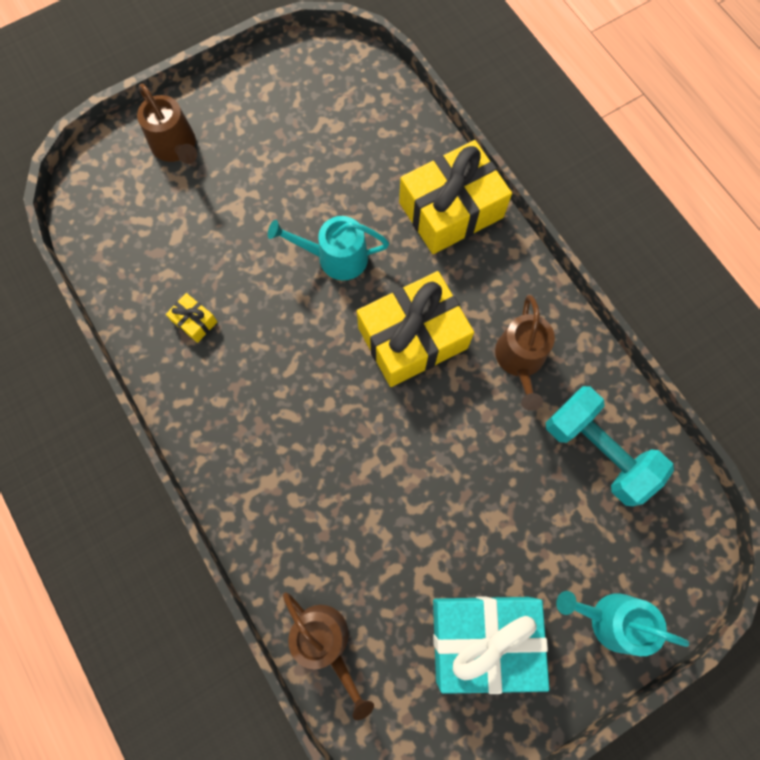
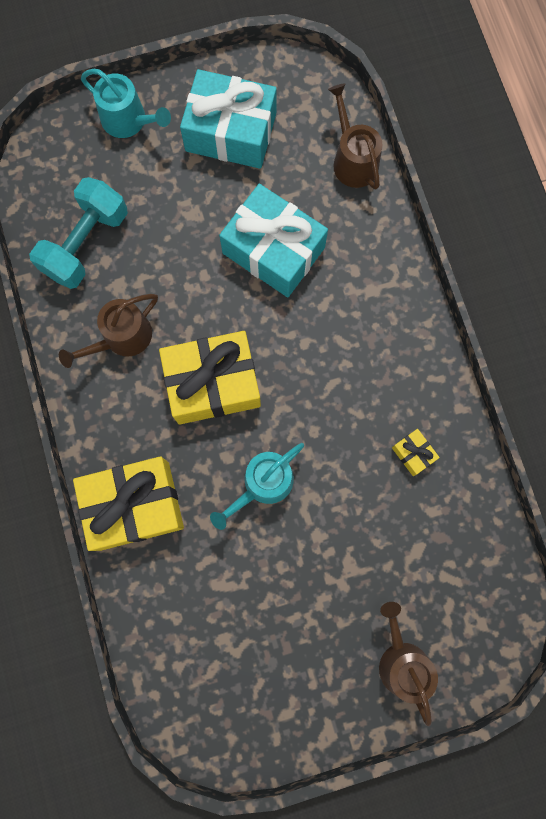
camera: 165 degrees left, 5 degrees up
turquoise watering can [268,216,389,281] -> turquoise watering can turned 120 degrees clockwise [210,443,304,530]
brown watering can [495,295,555,411] -> brown watering can turned 150 degrees counterclockwise [59,294,158,368]
turquoise dumbbell [546,386,674,506] -> turquoise dumbbell turned 60 degrees clockwise [29,177,128,289]
none -> turquoise gift [219,184,328,297]

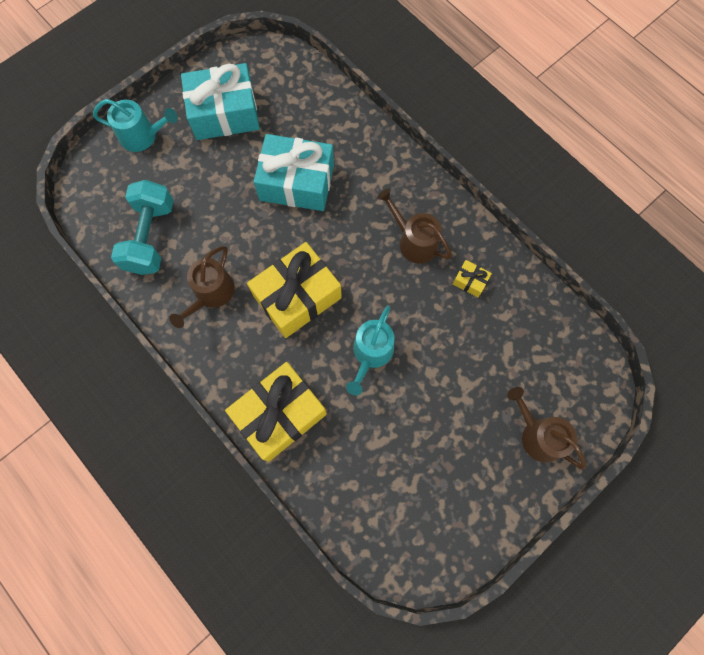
camera: 25 degrees left, 5 degrees down
brown watering can [328,83,382,190] -> brown watering can moved to [377,188,452,264]

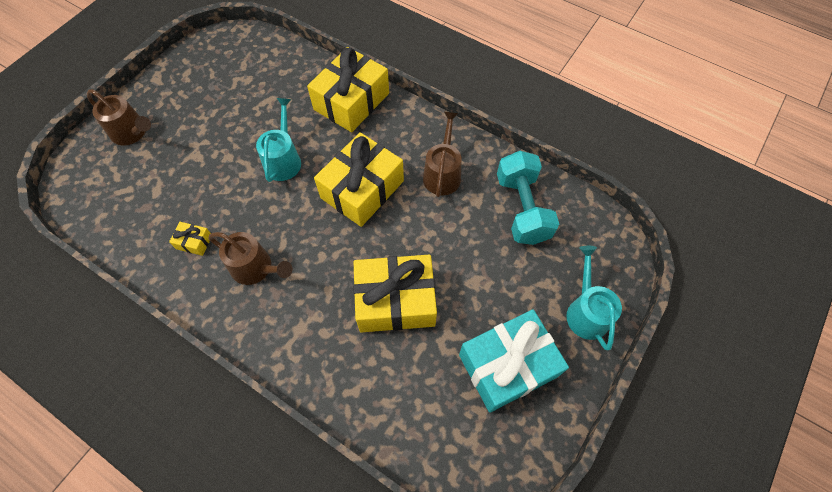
camera: 165 degrees right, 10 degrees down
turquoise watering can [93,99,178,152] -> turquoise watering can turned 90 degrees clockwise [566,246,622,350]
turquoise gift [253,134,334,211] -> yellow gift [353,255,437,332]

